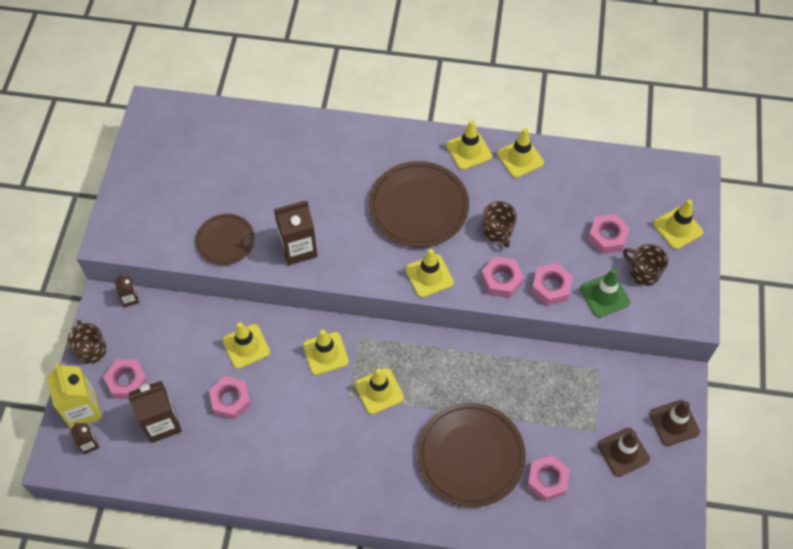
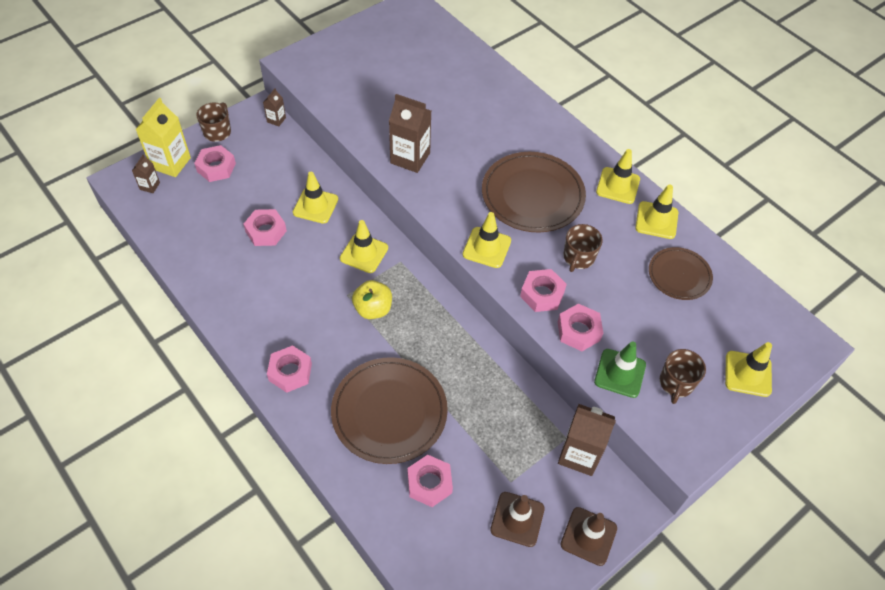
camera: 40 degrees right, 5 degrees down
brown carton [128,381,182,443] -> brown carton moved to [558,404,616,476]
brown plate [195,214,255,265] -> brown plate moved to [649,247,713,300]
yellow traffic cone [355,368,404,414] -> yellow apple [352,280,392,319]
pink nut [588,214,630,254] -> pink nut moved to [267,345,312,393]
brown mug [623,244,668,286] -> brown mug turned 150 degrees counterclockwise [660,349,706,404]

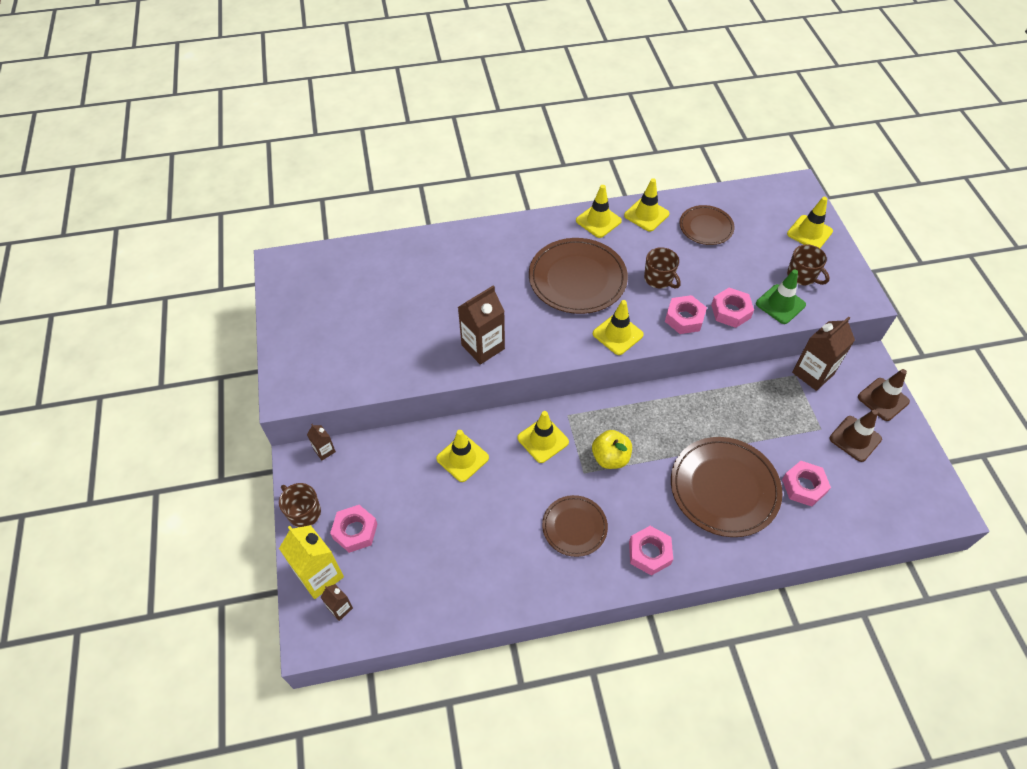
camera: 60 degrees left, 0 degrees up
pink nut [244,209,287,246] -> none
none -> brown plate [542,495,608,557]

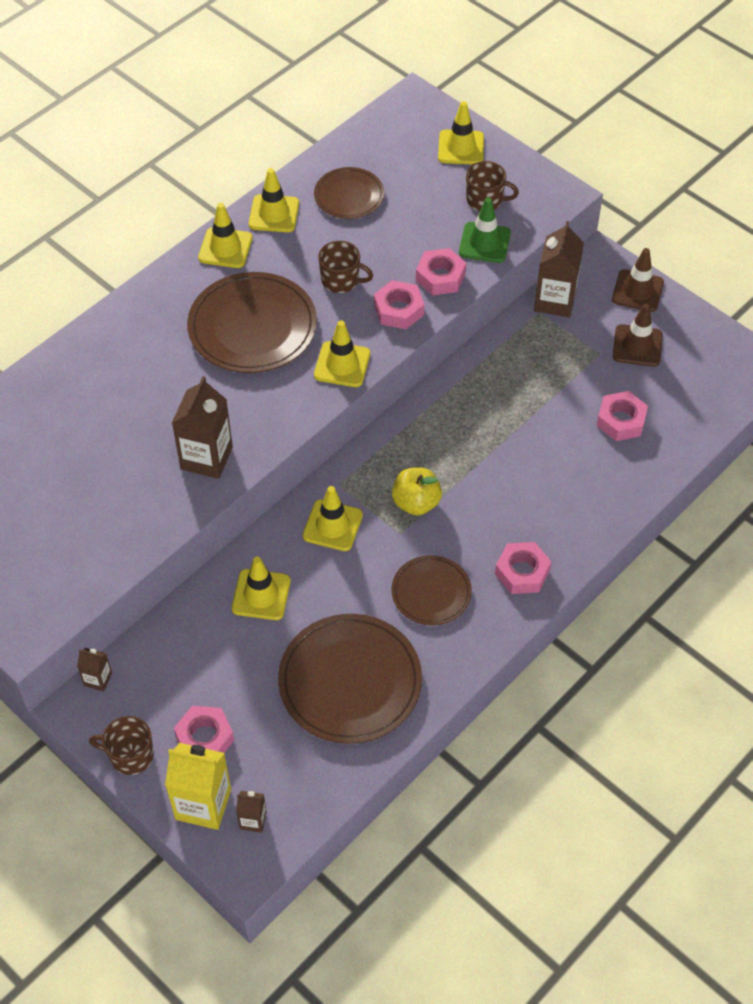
camera: 35 degrees left, 0 degrees up
brown plate [671,437,782,537] -> brown plate moved to [278,614,422,744]

